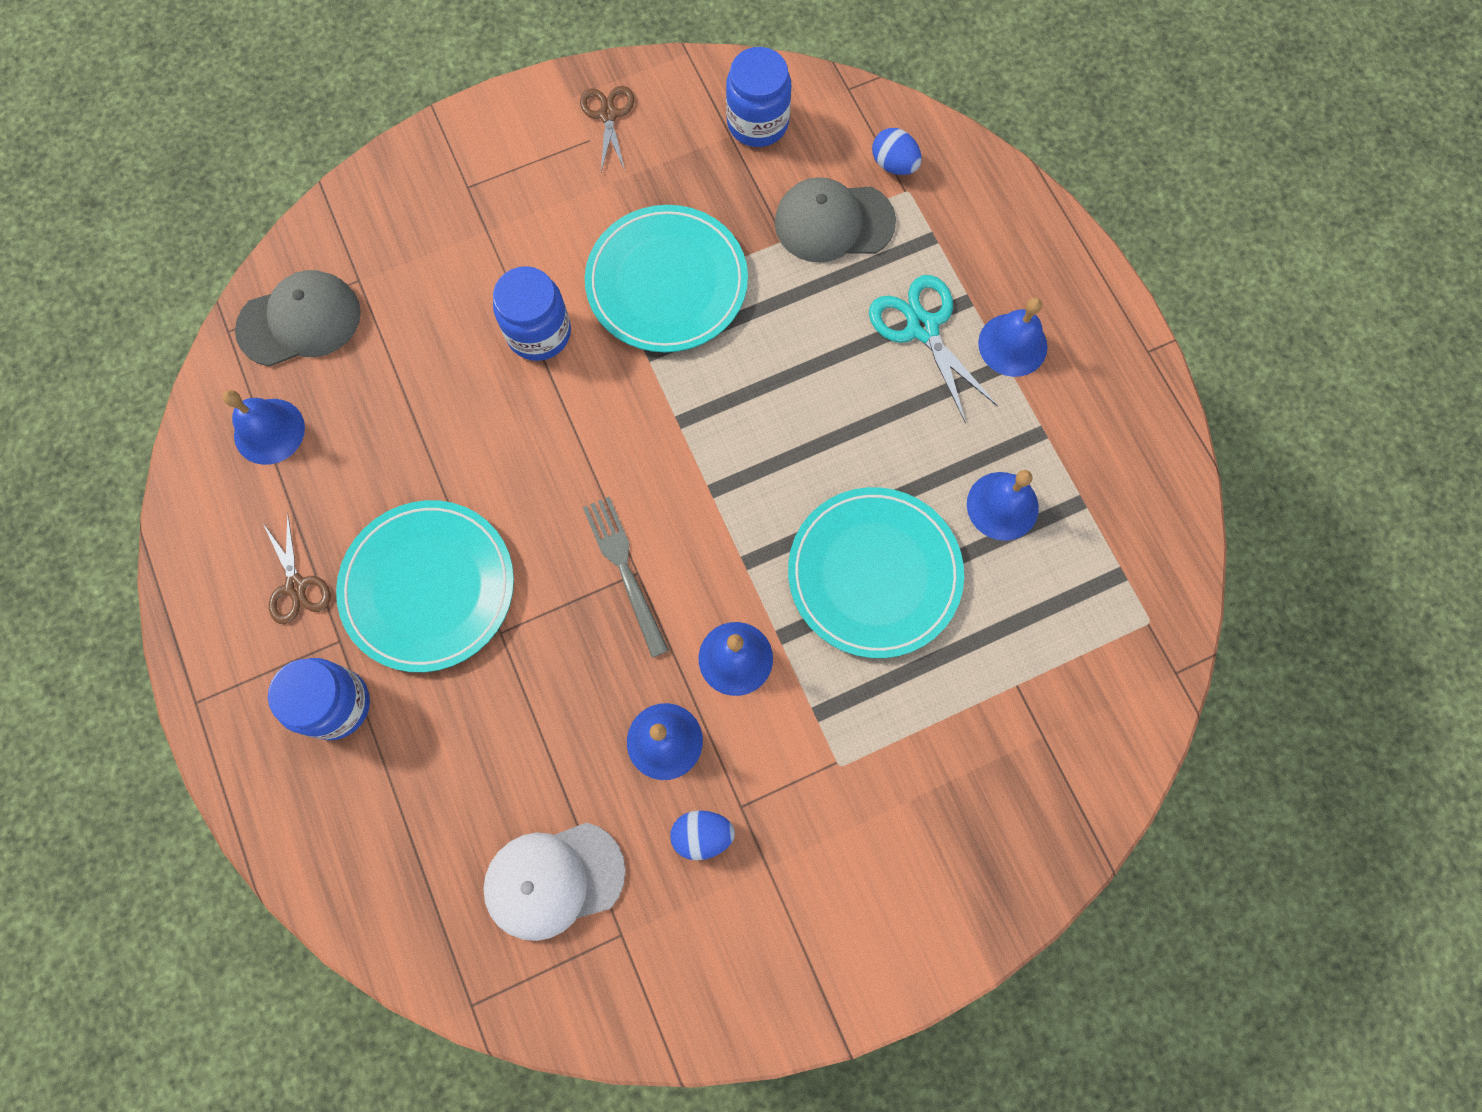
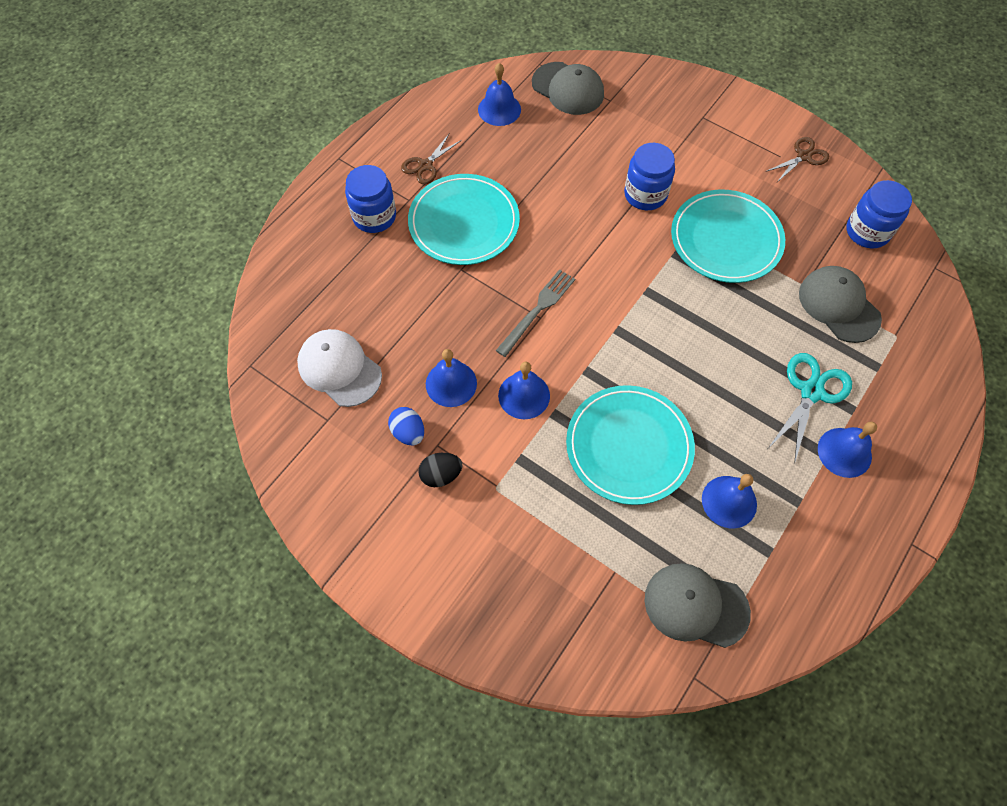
camera: 60 degrees right, 10 degrees down
blue egg [872,128,922,175] -> none
none -> black egg [418,453,463,487]
none -> grey cap [645,563,751,648]

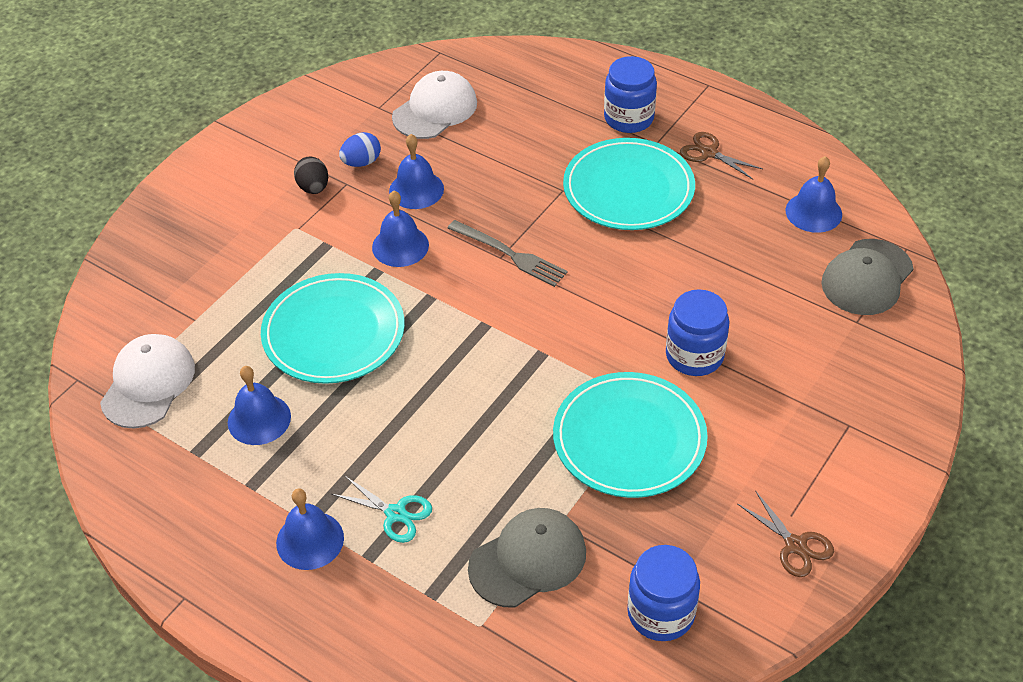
camera: 90 degrees right, 15 degrees down
grey cap [645,563,751,648] -> white cap [100,334,195,429]
turquoise scissors [768,353,852,464] -> turquoise scissors [331,476,432,543], size x0.66

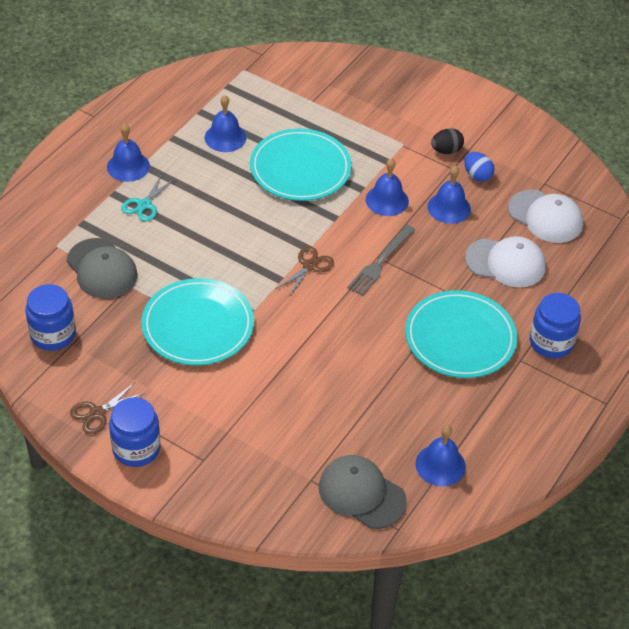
camera: 85 degrees right, 0 degrees up
white cap [100,334,195,429] -> white cap moved to [465,236,546,288]
blue jar [666,289,730,376] -> blue jar moved to [109,397,160,467]
brown scissors [680,132,763,179] -> brown scissors moved to [276,246,334,297]

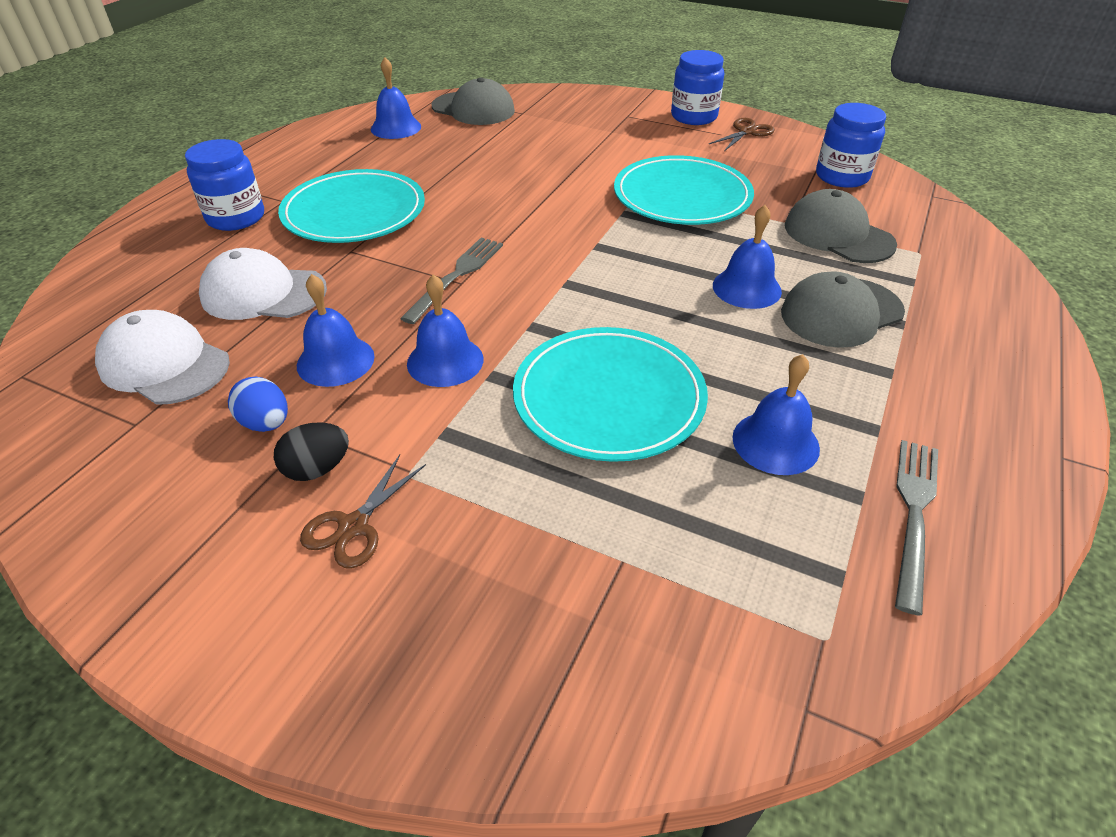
camera: 175 degrees right, 5 degrees down
blue bell [107,124,150,182] -> blue bell moved to [713,205,782,309]
turquoise scissors [121,174,175,221] -> grey cap [781,271,905,348]
brown scissors [276,246,334,297] -> brown scissors moved to [300,455,426,568]
none -> grey fork [895,440,938,616]

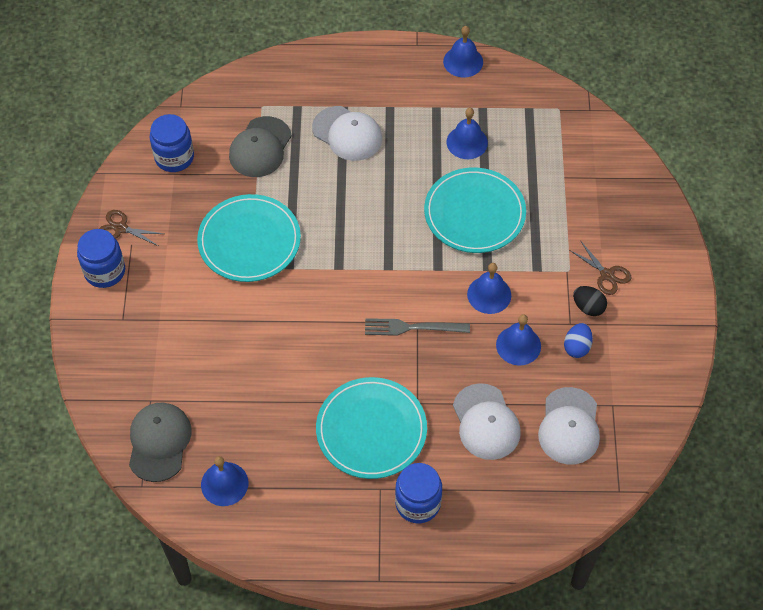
camera: 115 degrees left, 15 degrees up
brown scissors [300,455,426,568] -> brown scissors turned 45 degrees clockwise [570,240,631,295]
blue bell [713,205,782,309] -> blue bell moved to [443,26,483,78]
grey cap [781,271,905,348] -> white cap [312,106,382,161]
grey fork [895,440,938,616] -> none

